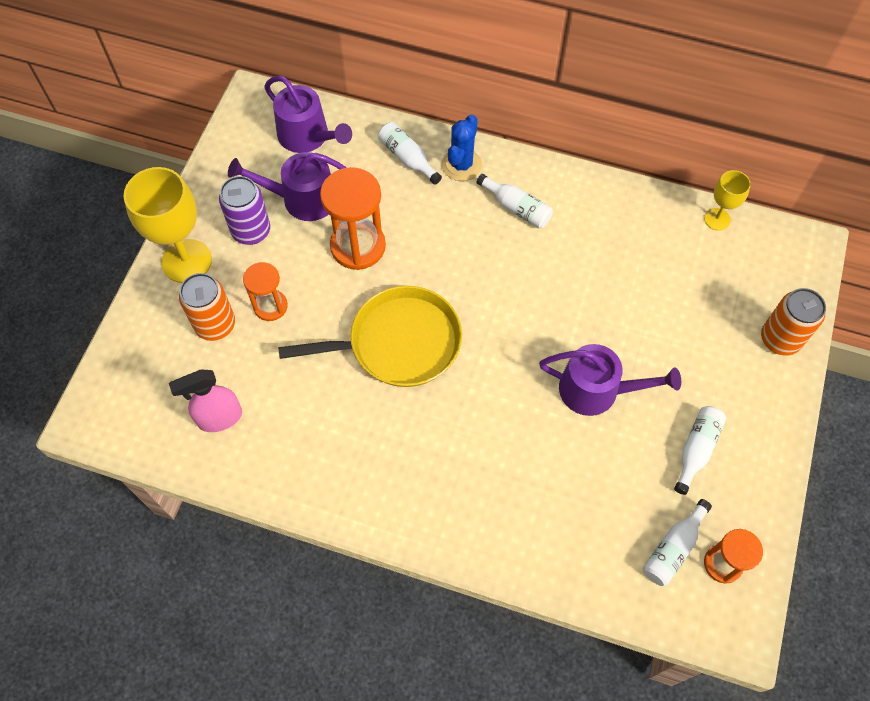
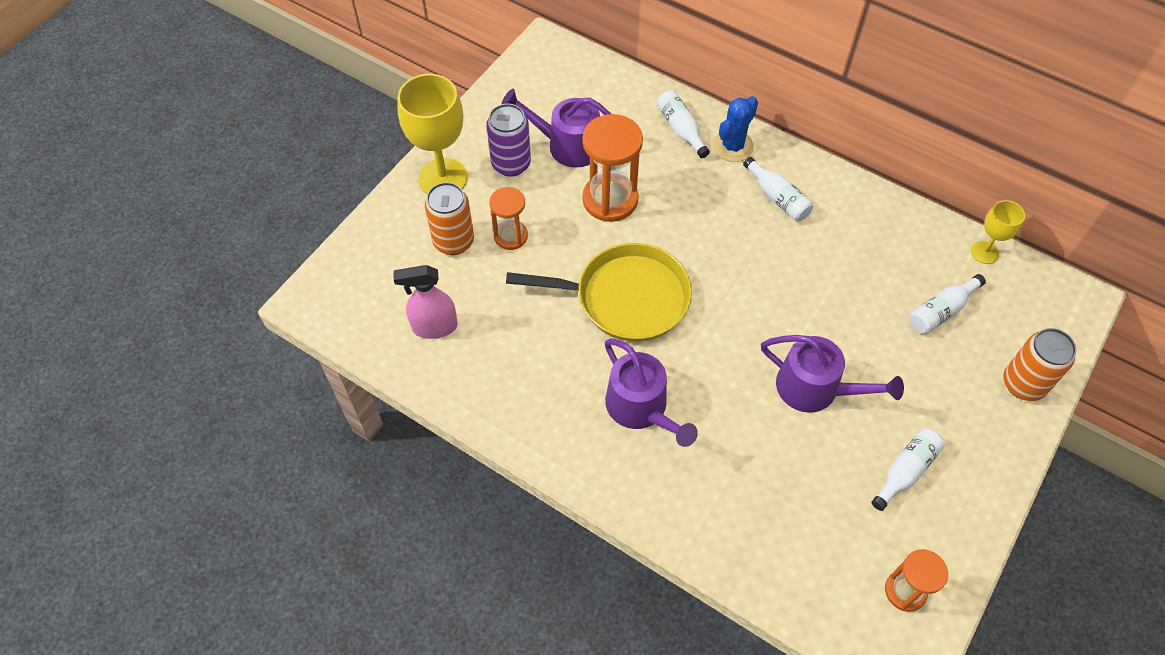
camera: 15 degrees right, 5 degrees down
purple watering can [264,76,352,153] -> purple watering can moved to [605,338,698,447]
white bottle [643,499,712,586] -> white bottle moved to [909,274,986,334]

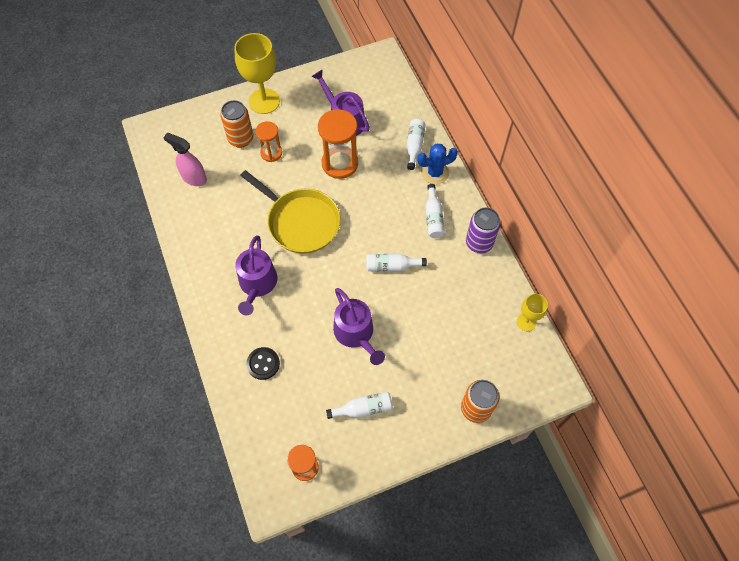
camera: 35 degrees right, 5 degrees up
purple can [487,104,531,177] -> purple can moved to [466,207,501,253]
white bottle [909,274,986,334] -> white bottle moved to [366,254,427,271]
none -> black button [246,347,280,380]

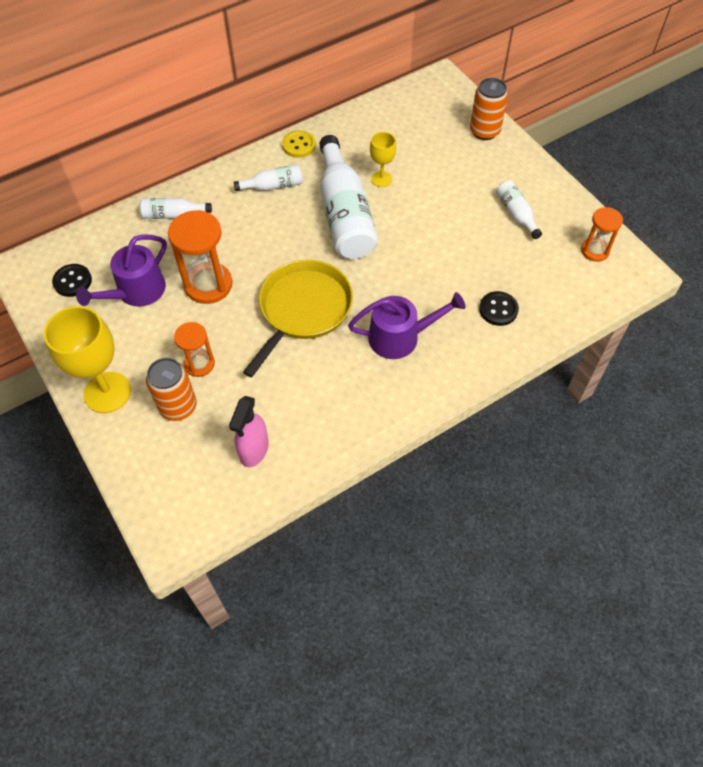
camera: 100 degrees left, 5 degrees down
purple watering can [333,288,385,365] -> none
white bottle [366,254,427,271] -> white bottle [319,135,378,259], size x2.09
blue cactus [417,144,458,185] -> none
purple can [466,207,501,253] -> yellow button [282,130,316,158]
yellow goblet [517,294,548,331] -> yellow goblet moved to [370,132,396,187]
none -> black button [52,264,92,297]

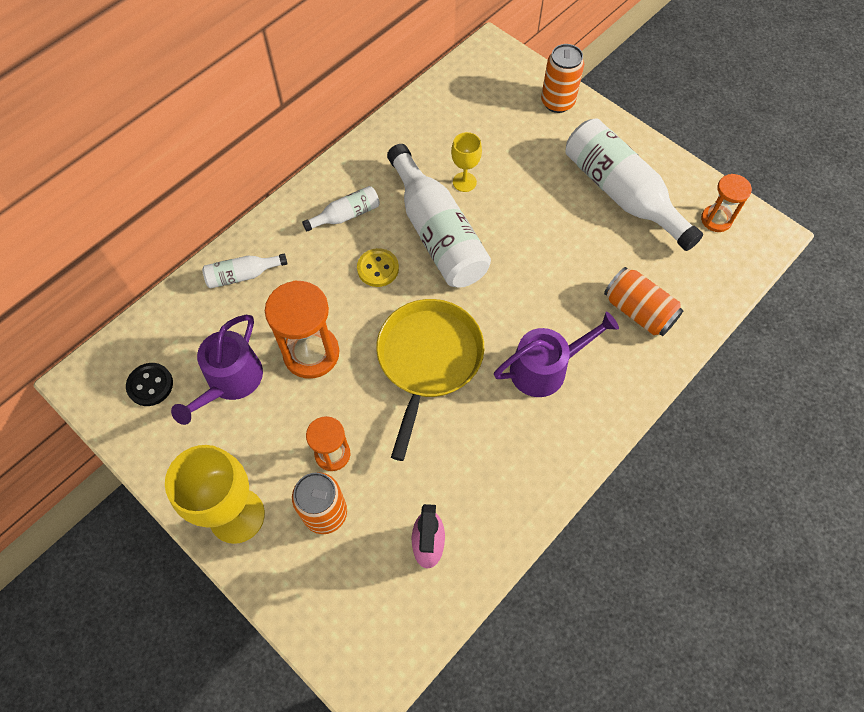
camera: 15 degrees left, 5 degrees up
yellow button [282,130,316,158] -> yellow button moved to [357,248,399,287]
black button [479,291,519,326] -> orange can [604,267,683,336]
white bottle [496,180,542,239] -> white bottle [566,118,703,251], size x2.09

